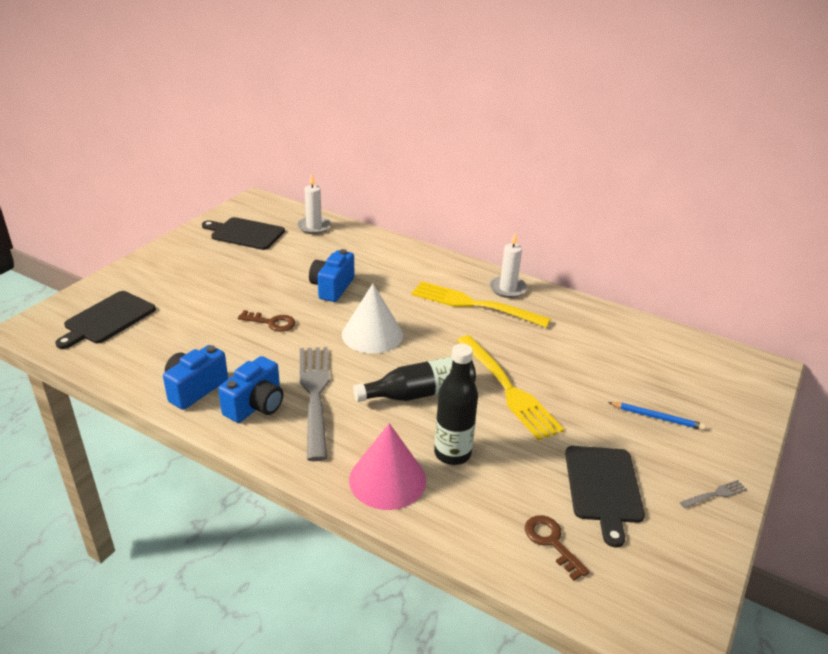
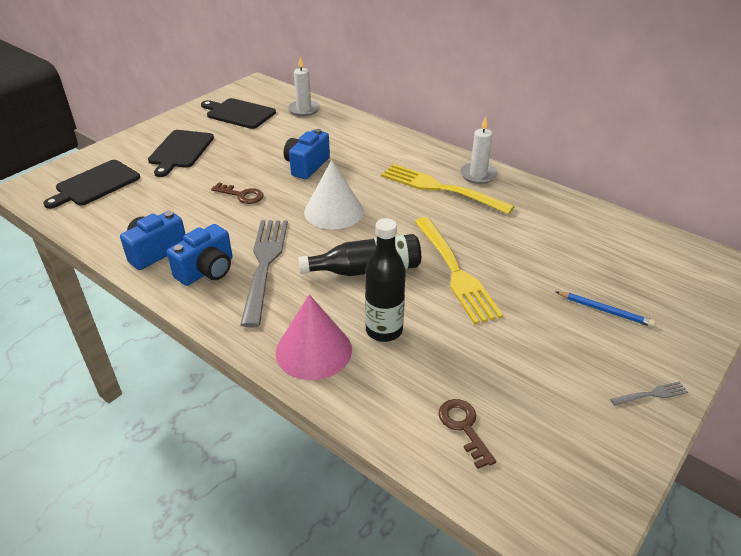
camera: 10 degrees right, 5 degrees up
black cutting board [565,446,645,547] -> black cutting board moved to [148,130,214,177]

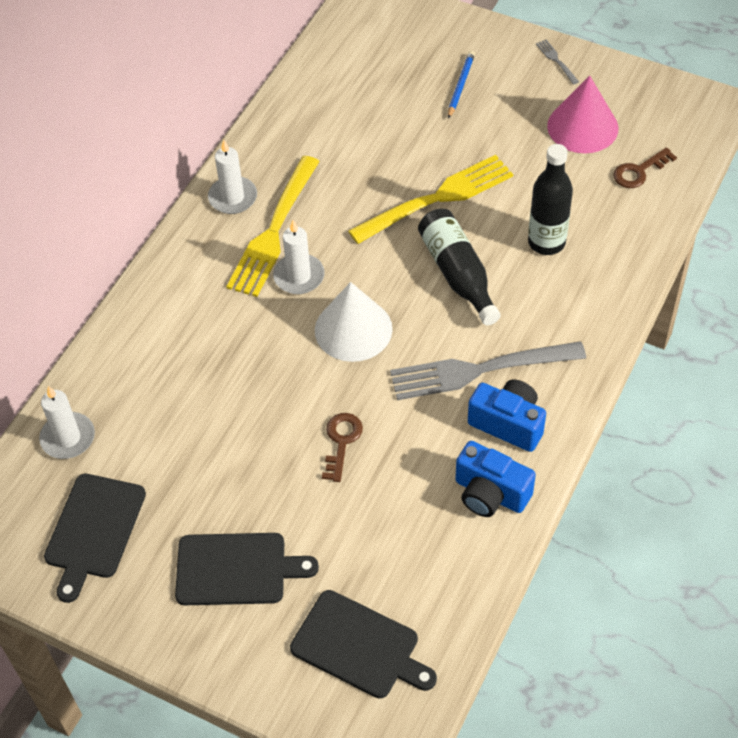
camera: 100 degrees left, 15 degrees up
pink cone [276,294,352,380] -> pink cone moved to [547,76,618,153]
blue camera [284,129,330,179] -> none
none -> white candle [273,220,325,294]

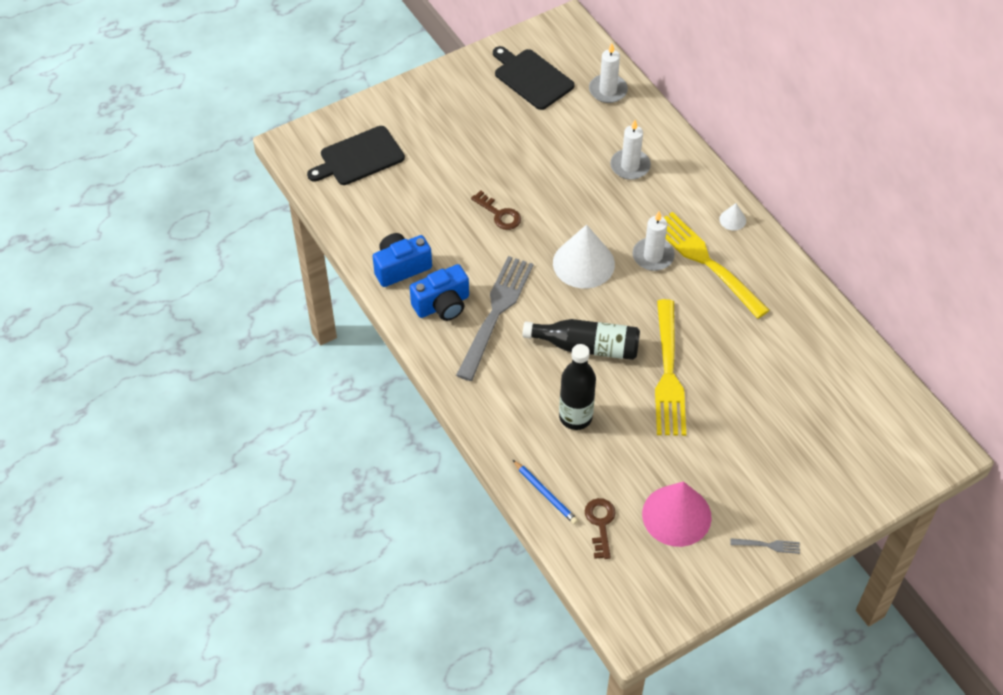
camera: 120 degrees right, 0 degrees up
black cutting board [175,533,319,605] -> none
white candle [208,140,257,214] -> white candle moved to [610,120,651,180]
blue pencil [448,51,475,119] -> blue pencil moved to [513,460,578,524]
none -> white cone [719,203,746,230]

